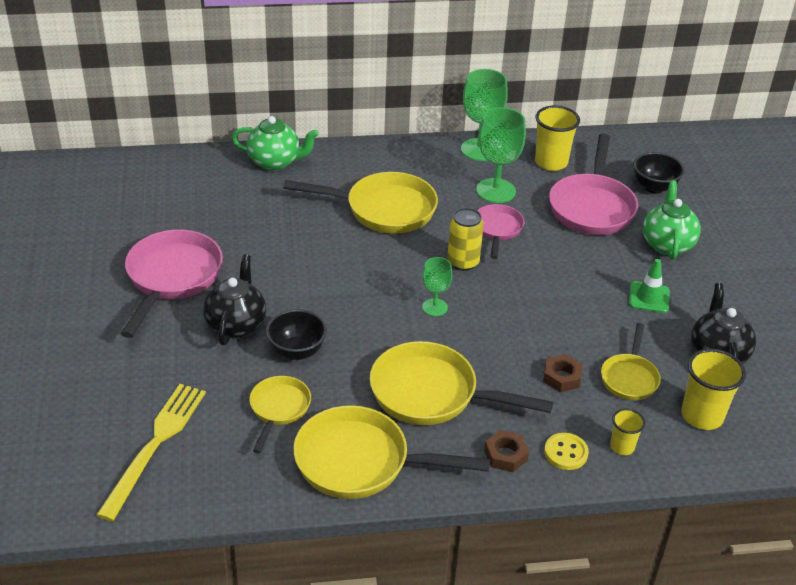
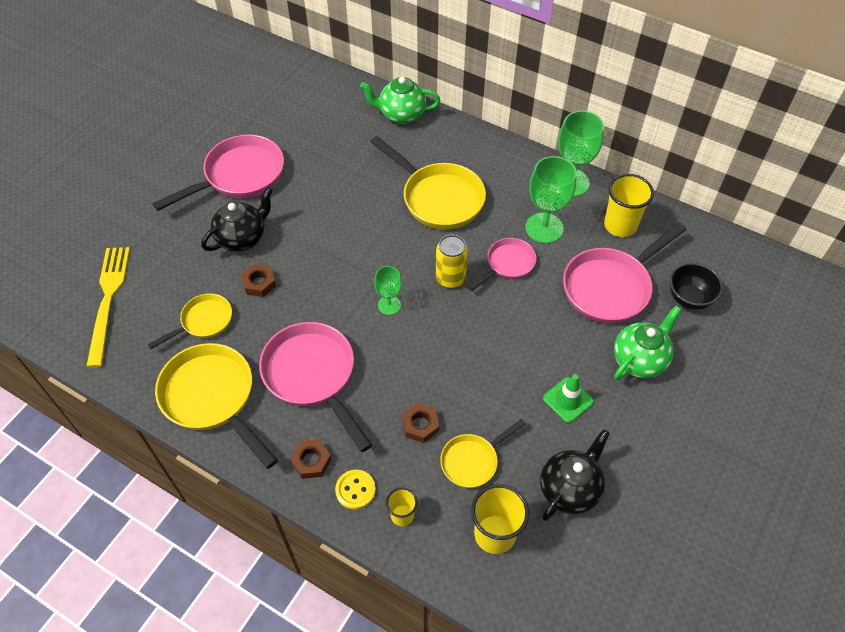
camera: 40 degrees right, 15 degrees up
yellow fork [96,384,206,521] -> yellow fork turned 60 degrees counterclockwise [86,247,130,367]
green teapot [232,116,319,171] -> green teapot turned 135 degrees clockwise [360,77,440,124]
black bowl [266,309,327,360] -> brown nut [241,264,276,297]
yellow pan [370,341,553,425] -> pink pan [259,322,372,452]

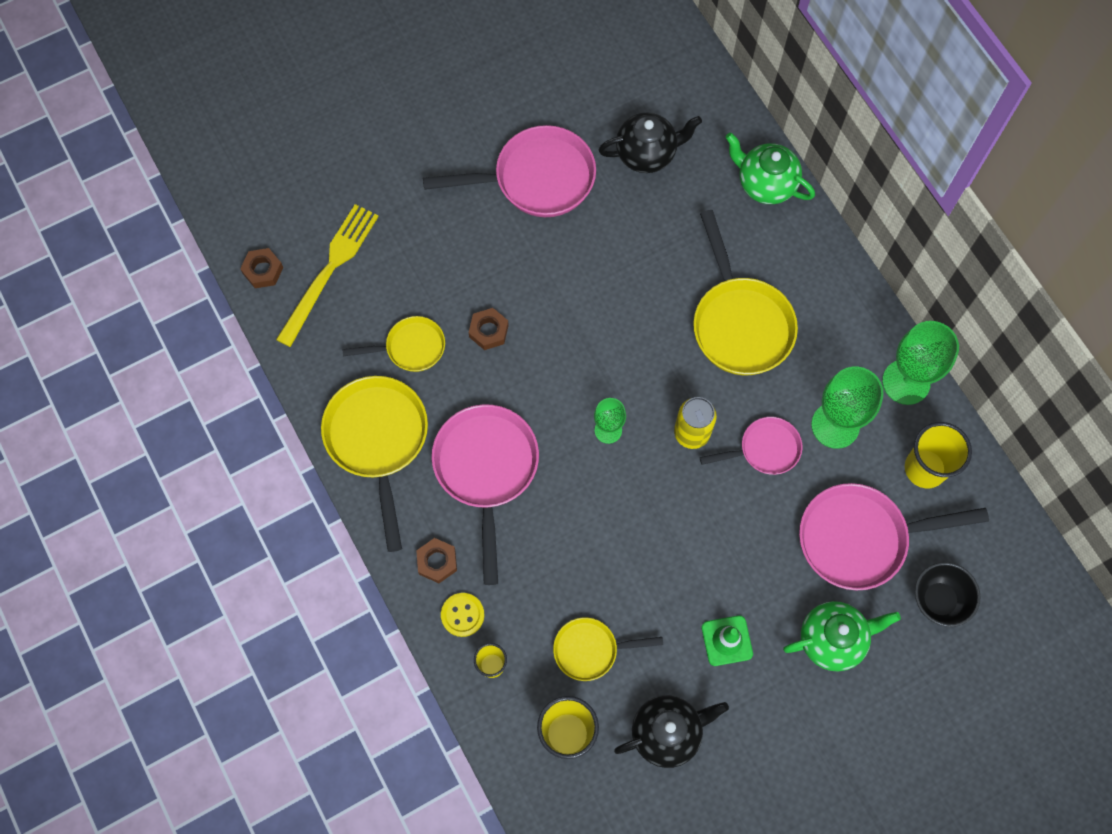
camera: 30 degrees right, 15 degrees up
black teapot [201,187,273,252] -> black teapot moved to [599,113,702,173]
brown nut [402,403,439,443] -> brown nut moved to [240,248,283,288]

